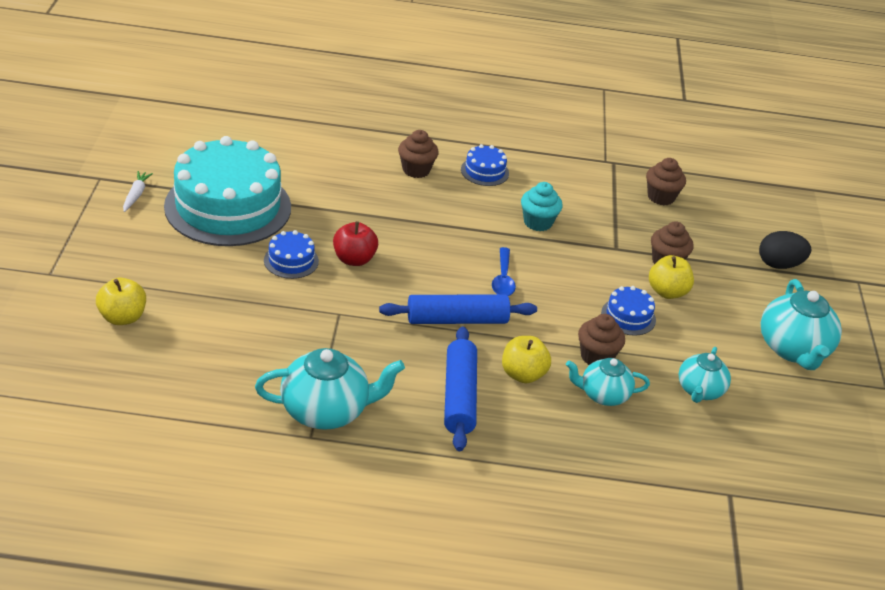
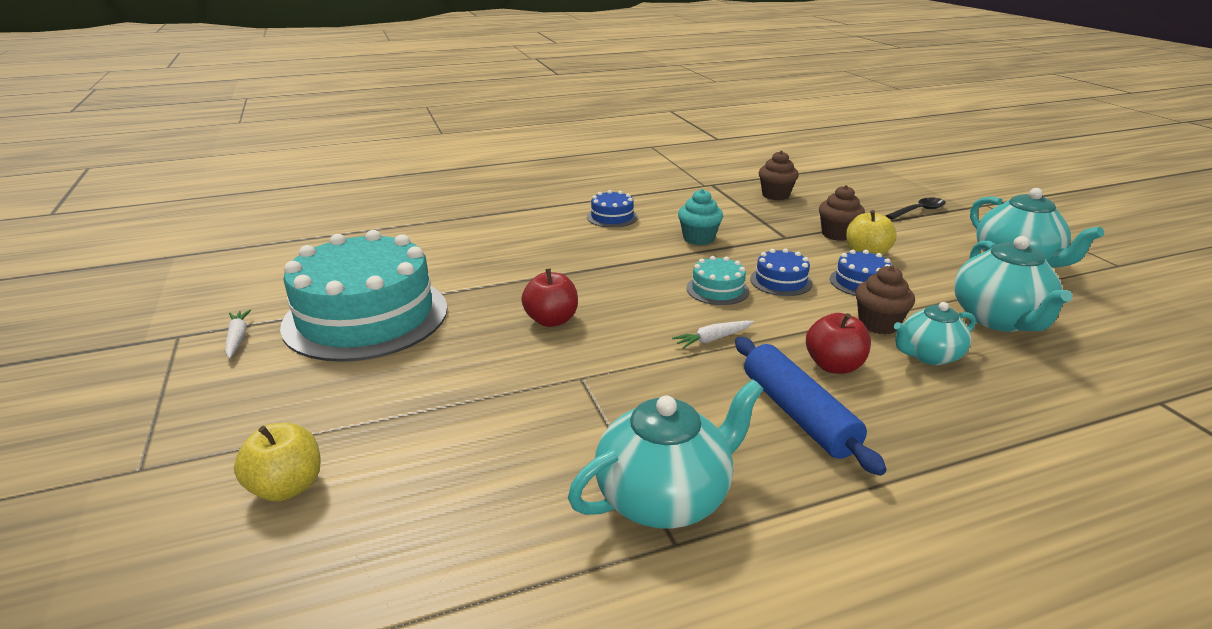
camera: 20 degrees left, 10 degrees down
blue cake [264,230,319,279] -> blue cake moved to [750,248,813,296]
blue rolling pin [379,295,537,324] -> white carrot [672,321,754,349]
brown cupcake [398,130,439,178] -> none
blue spoon [492,247,516,296] -> turquoise cake [686,256,749,305]
yellow apple [502,336,551,383] -> red apple [806,313,871,374]
turquoise teapot [678,347,731,403] -> turquoise teapot [954,236,1073,332], size x1.60
black egg [759,231,811,269] -> black spoon [886,197,946,220]

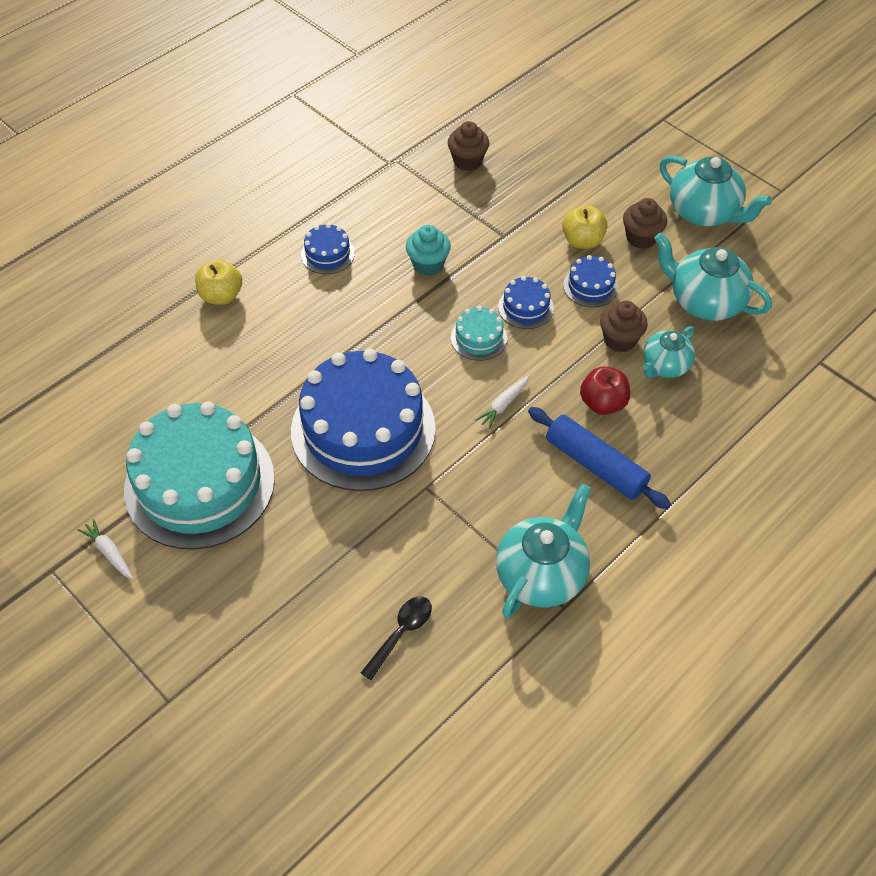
camera: 25 degrees left, 25 degrees up
yellow apple [234,423,321,501] -> yellow apple moved to [195,259,242,305]
red apple [521,269,578,327] -> blue cake [291,349,436,491]
brown cupcake [819,185,865,241] -> brown cupcake moved to [623,198,667,249]
black spoon [886,197,946,220] -> black spoon moved to [361,597,432,680]
turquoise teapot [954,236,1073,332] -> turquoise teapot turned 150 degrees clockwise [654,233,772,321]

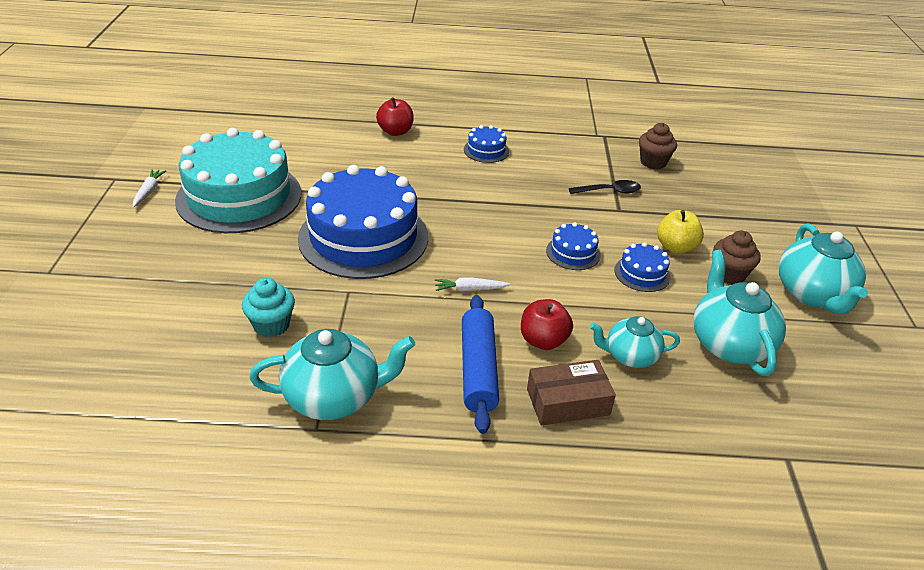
camera: 45 degrees right, 15 degrees down
yellow apple [195,259,242,305] -> red apple [376,97,414,136]
black spoon [361,597,432,680] -> black spoon moved to [569,180,641,194]
turquoise cupcake [406,225,451,276] -> turquoise cupcake moved to [242,278,295,337]
turquoise cake [451,306,508,361] -> none
brown cupcake [600,301,648,352] -> none
none -> brown box [527,360,616,426]

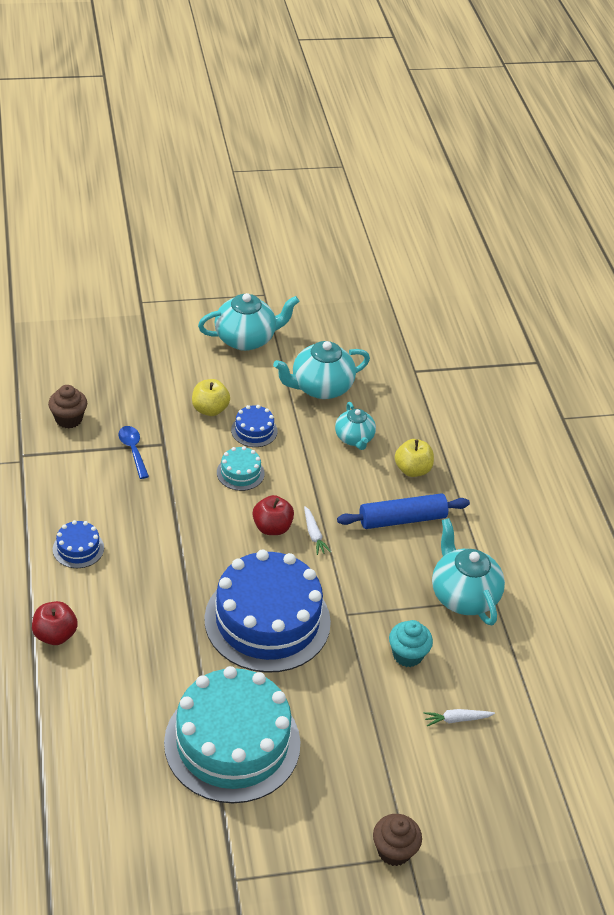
camera: 105 degrees left, 5 degrees up
white carrot [133,169,166,207] -> white carrot moved to [423,709,495,726]
red apple [521,299,573,350] -> red apple moved to [253,495,294,535]
brown box [527,360,616,426] -> yellow apple [395,439,434,477]
blue cake [546,222,600,270] -> turquoise cake [217,446,265,491]
black spoon [569,180,641,194] -> blue spoon [118,426,149,479]
brown cupcake [713,230,761,284] -> brown cupcake moved to [373,814,422,866]

